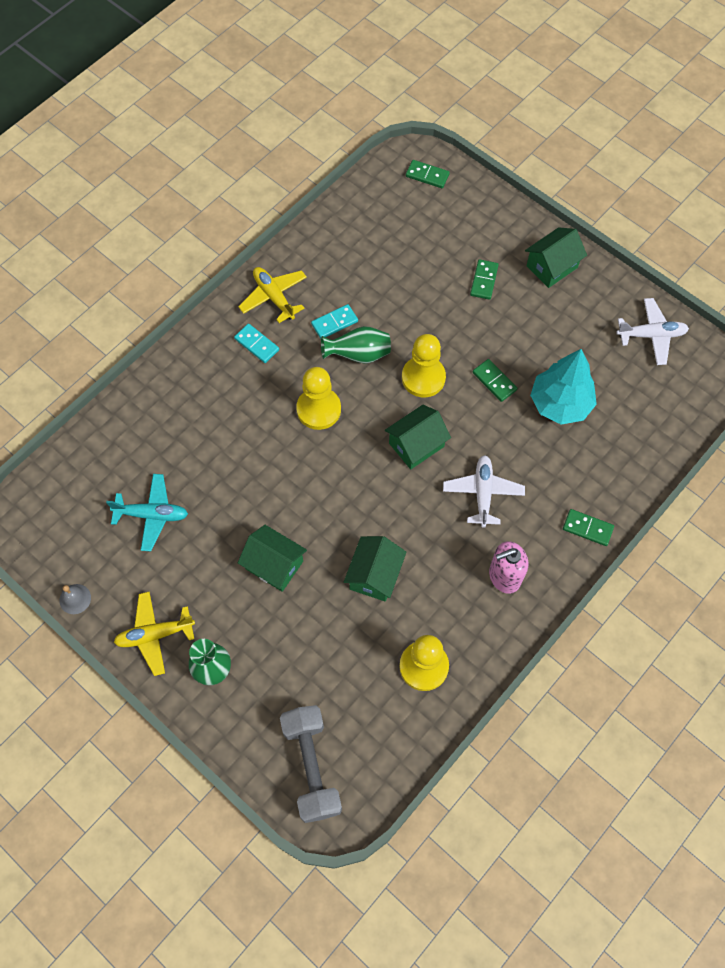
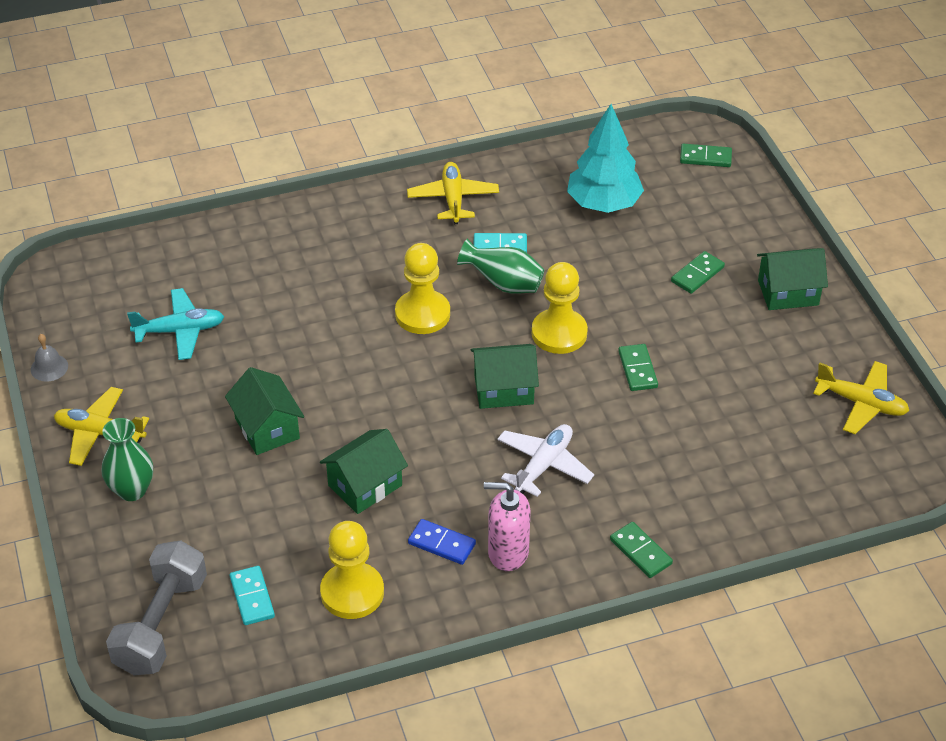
camera: 30 degrees right, 20 degrees down
turquoise plane [106,474,188,551] -> turquoise plane turned 45 degrees counterclockwise [127,288,224,360]
turquoise domino [234,324,279,363] -> turquoise domino moved to [230,566,275,625]
green domino [406,160,450,188] -> green domino turned 45 degrees counterclockwise [680,144,732,167]
turquoise tree [530,349,597,425] -> turquoise tree moved to [567,104,644,213]
white plane [616,298,689,365] -> yellow plane [813,361,909,434]
none -> blue domino [408,519,476,565]

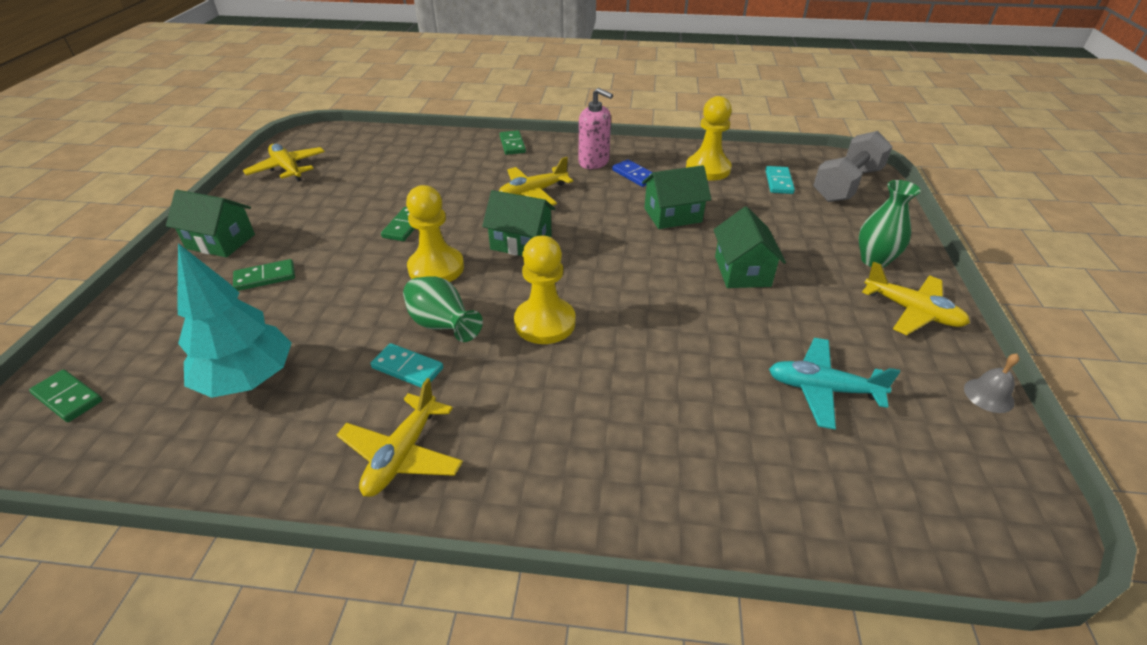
camera: 155 degrees left, 5 degrees down
white plane [497,424,594,497] -> yellow plane [499,157,573,206]

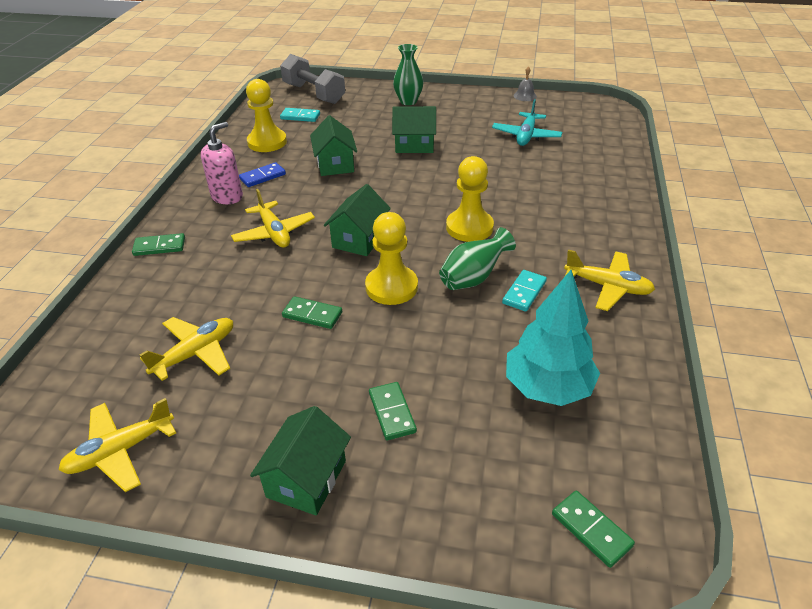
camera: 85 degrees left, 0 degrees up
green domino [29,369,102,422] -> green domino turned 75 degrees counterclockwise [552,491,635,568]
yellow plane [862,262,970,335] -> yellow plane moved to [140,317,233,381]

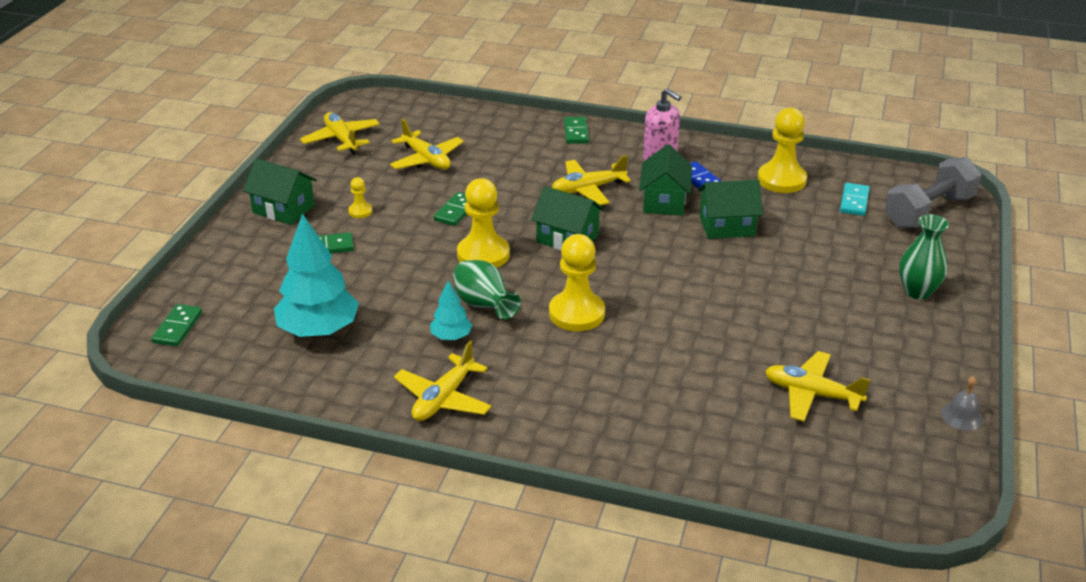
camera: 95 degrees right, 5 degrees down
green house [392,106,436,153] -> green house moved to [639,144,692,216]
turquoise plane [492,99,562,146] -> yellow plane [765,351,871,421]
turquoise domino [502,270,547,312] -> turquoise tree [430,280,472,340]
green domino [552,491,635,568] -> green domino turned 45 degrees counterclockwise [151,304,202,346]
none -> yellow pawn [348,177,372,218]

